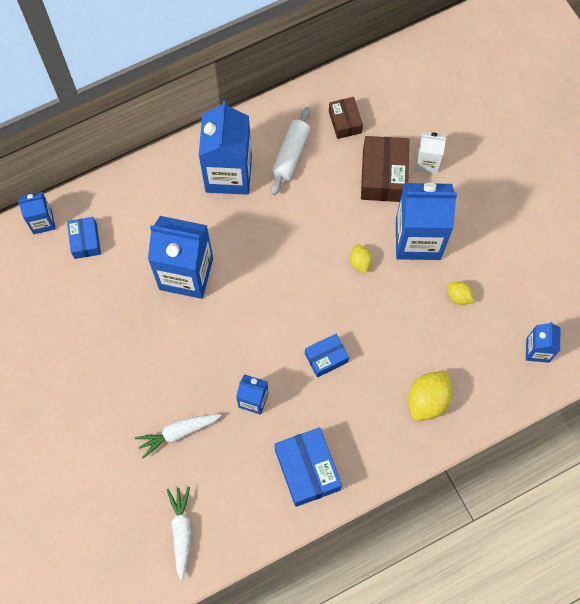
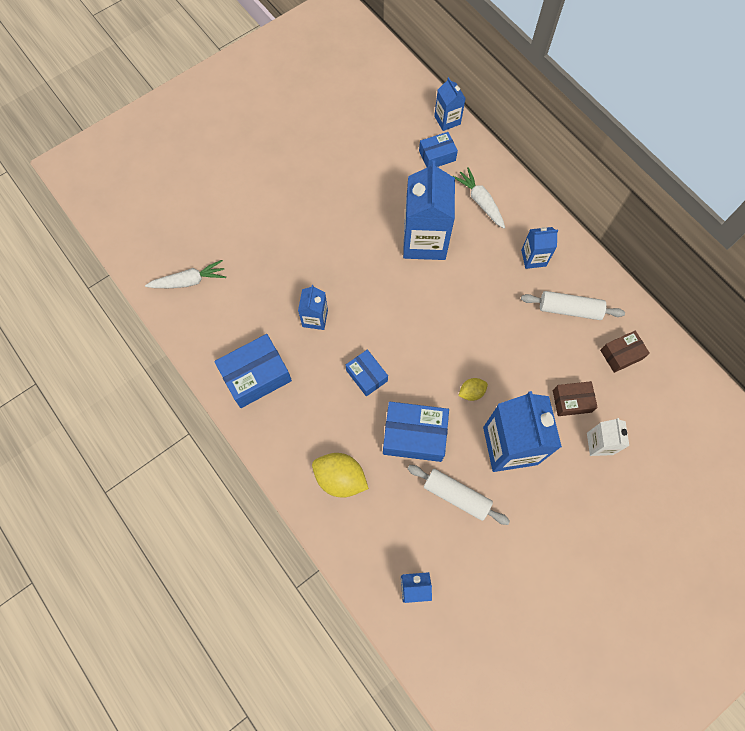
camera: 80 degrees right, 0 degrees up
white carrot [135,414,221,459] -> white carrot moved to [453,167,505,229]
blue carton [199,101,252,195] -> blue carton [521,227,558,269], size x0.51
brown box [361,136,410,202] -> brown box [553,381,598,416], size x0.60
yellow lemon [447,281,474,305] -> white rolling pin [407,465,510,525]
none -> blue box [383,402,449,462]

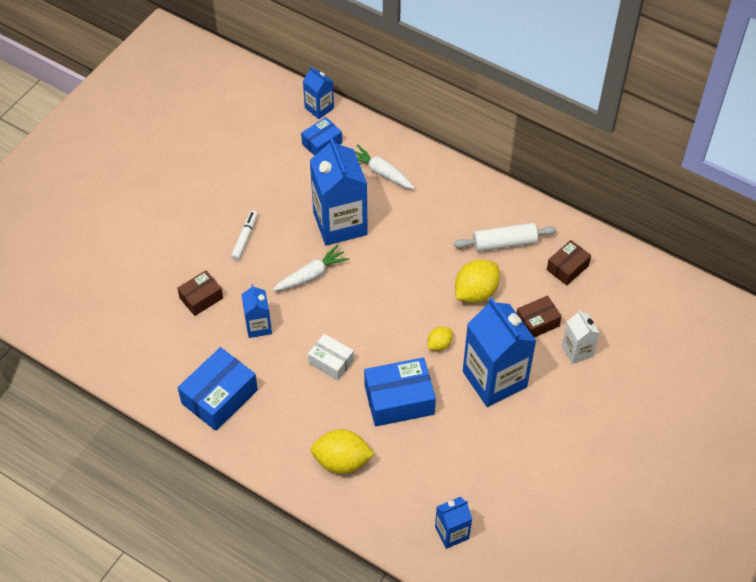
camera: 20 degrees left, 15 degrees down
white carrot [145,260,226,288] -> white carrot moved to [273,245,350,291]
blue box [346,349,388,396] -> white box [308,334,354,380]
white rolling pin [407,465,510,525] -> none
blue carton [521,227,558,269] -> none
none -> brown box [177,270,223,316]
none -> white marker [231,211,258,260]
none -> yellow lemon [455,260,500,303]

